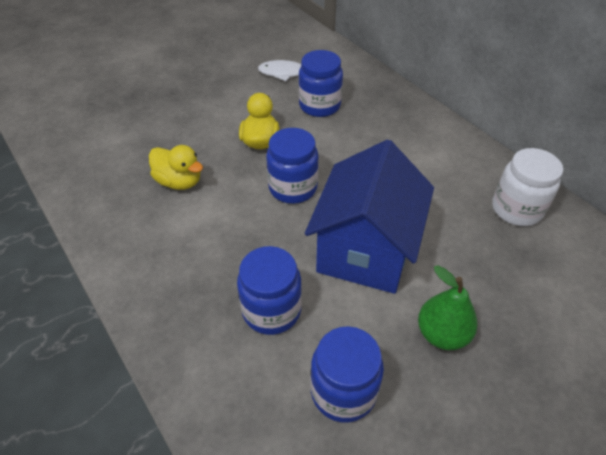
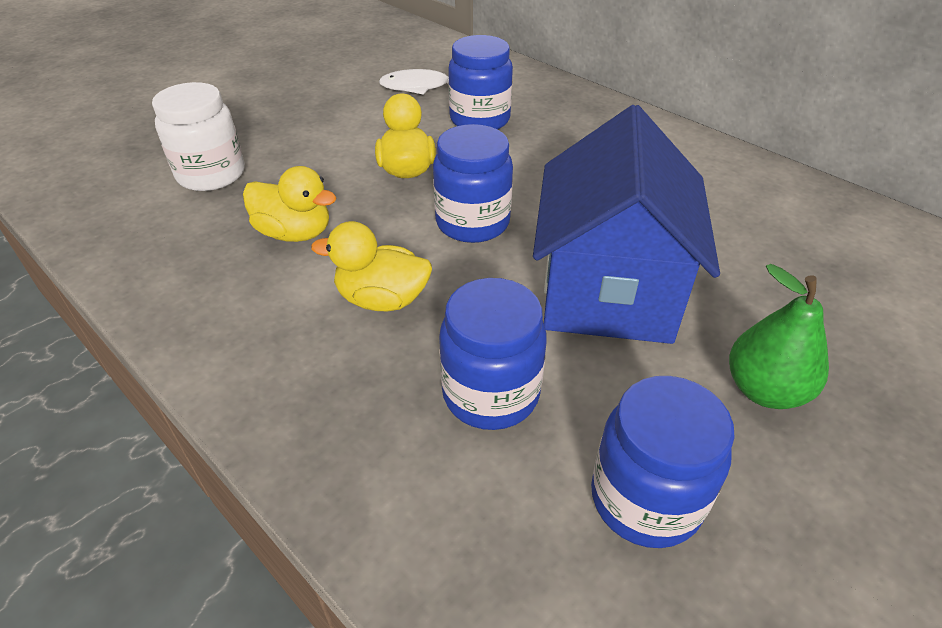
camera: 10 degrees left, 5 degrees down
white jar [492,148,563,226] -> white jar moved to [152,82,245,191]
none -> yellow duck [311,221,432,311]

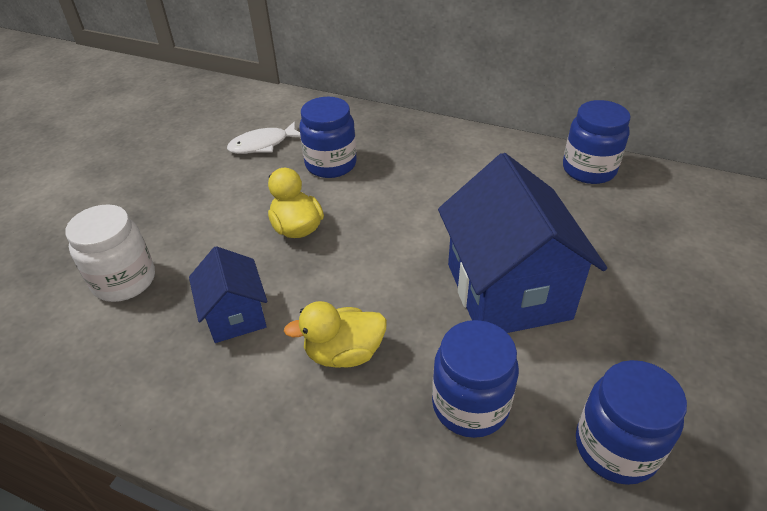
camera: 20 degrees left, 0 degrees up
yellow duck [243,166,337,242] -> blue house [189,246,268,343]
blue jar [433,124,513,243] -> blue jar moved to [563,100,630,184]
green pear [729,264,829,409] -> none

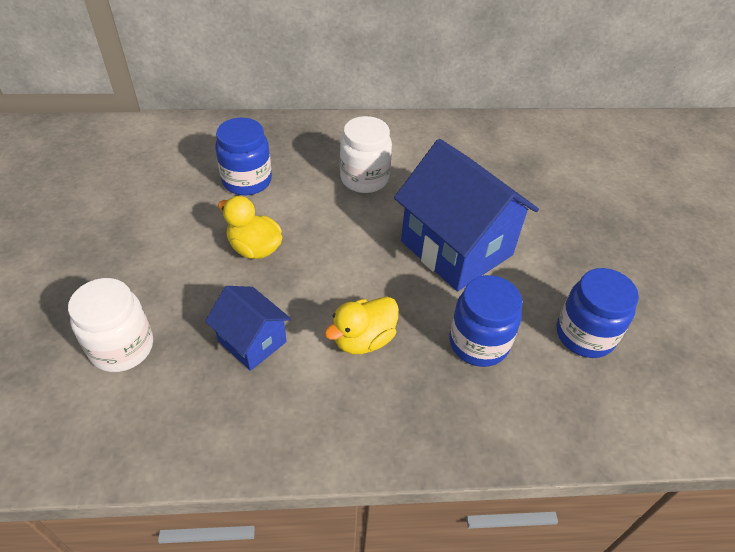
camera: 30 degrees left, 5 degrees up
white fish [227,121,301,154] -> none
blue jar [563,100,630,184] -> none
none -> white jar [340,116,392,193]

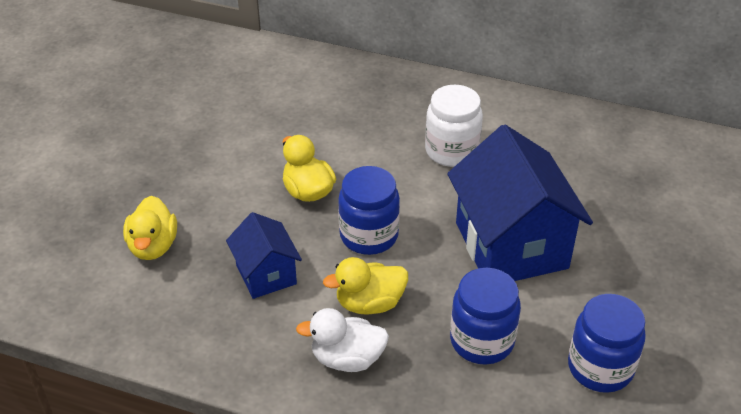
camera: 25 degrees right, 5 degrees down
white jar [68,278,153,372] -> yellow duck [123,196,177,260]
blue jar [215,118,272,195] -> blue jar moved to [338,166,400,255]
none -> white duck [296,308,389,372]

